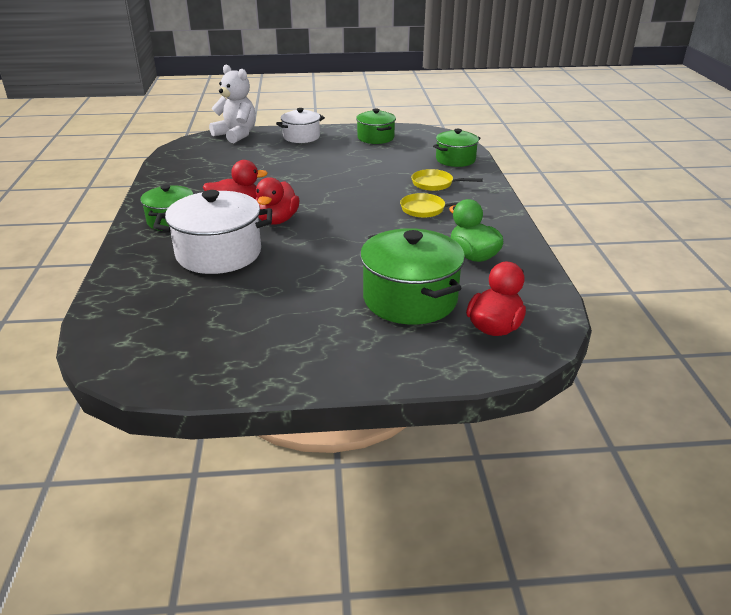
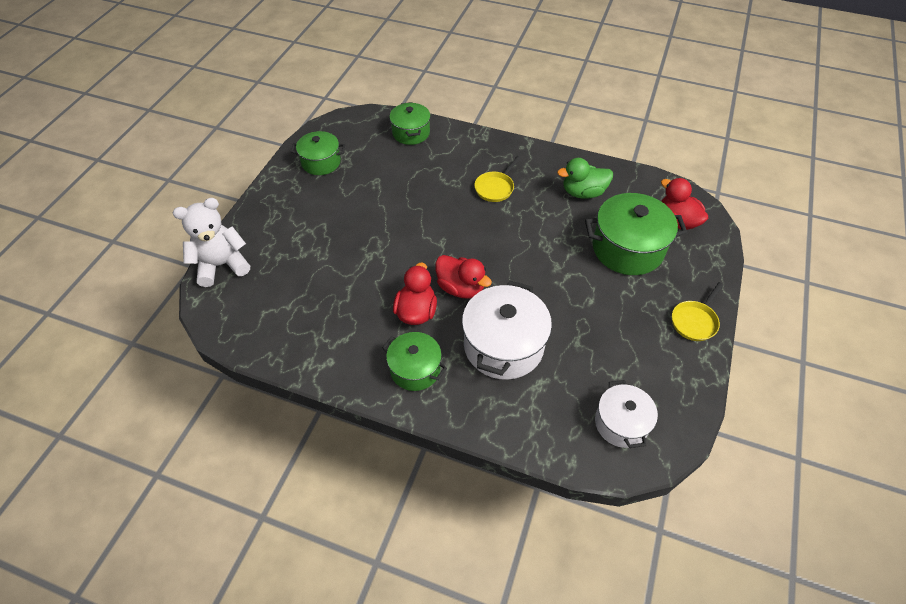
camera: 65 degrees left, 20 degrees up
white pot [276,108,325,143] -> white pot moved to [595,380,658,448]
yellow pan [411,169,483,191] -> yellow pan moved to [672,282,724,341]

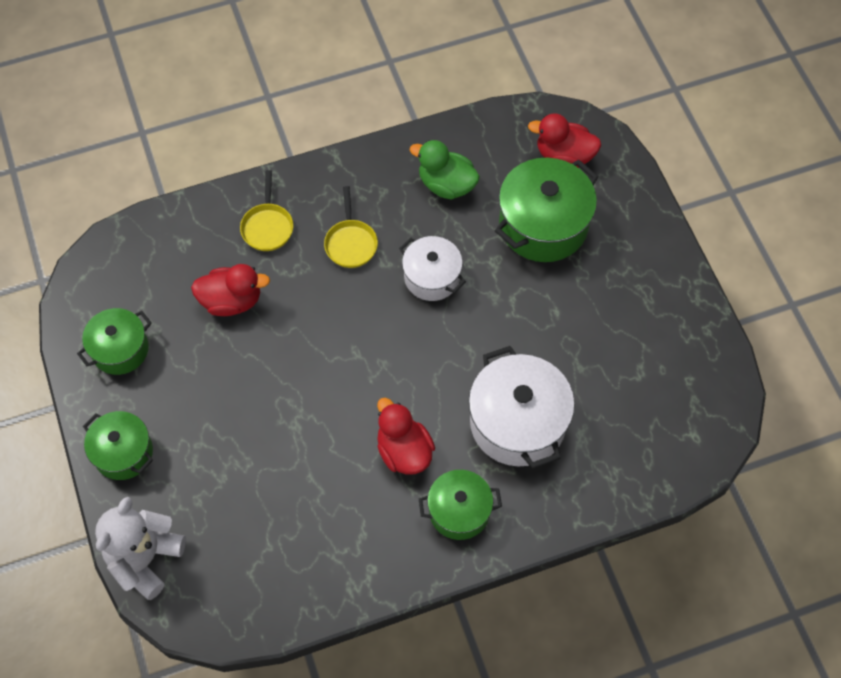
camera: 40 degrees left, 10 degrees up
green pot [389,102,431,145] -> green pot moved to [83,411,153,480]
red duck [435,255,492,298] -> red duck moved to [191,264,270,316]
green duck [557,158,613,199] -> green duck turned 75 degrees clockwise [410,140,480,200]
white pot [595,380,658,448] -> white pot moved to [399,236,466,301]
yellow pan [672,282,724,341] -> yellow pan moved to [240,170,293,251]

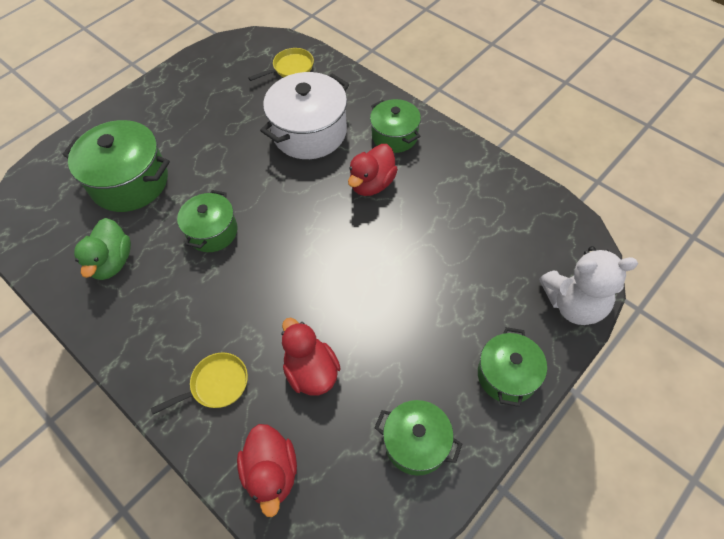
camera: 115 degrees left, 5 degrees down
yellow pan [324,186,378,268] -> yellow pan moved to [248,48,314,81]
white pot [399,236,466,301] -> green pot [177,190,238,252]
red duck [528,113,601,168] -> red duck moved to [237,424,297,517]

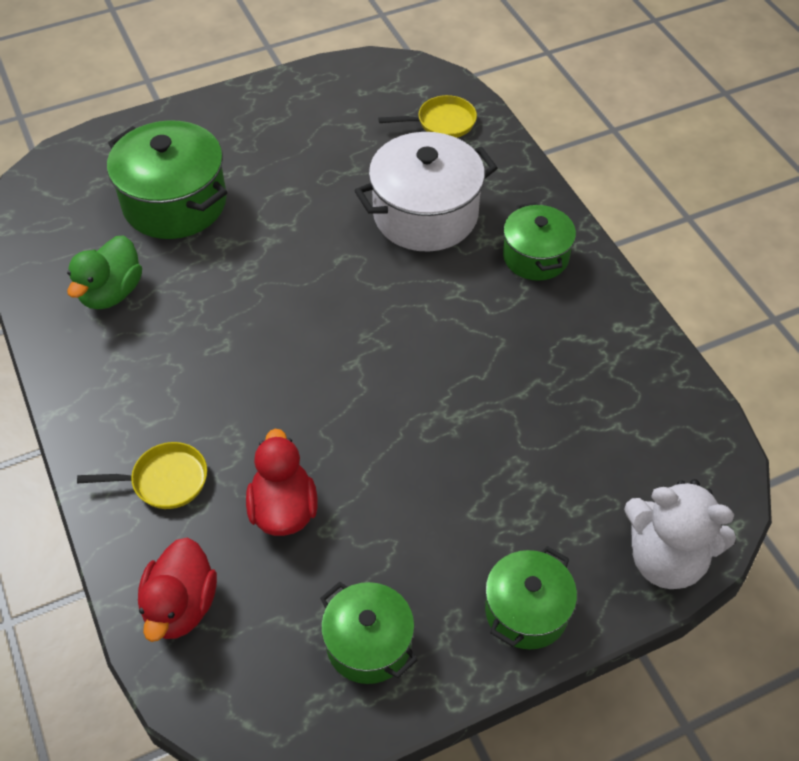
camera: 20 degrees right, 5 degrees down
green pot [177,190,238,252] -> none
red duck [348,144,398,196] -> none

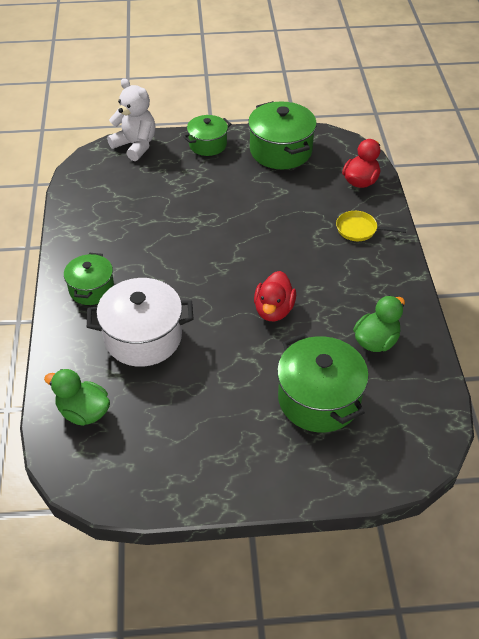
camera: 160 degrees left, 5 degrees down
red duck [246,429,318,536] -> red duck moved to [254,271,296,321]
green pot [320,582,417,684] -> green pot [248,101,317,169], size x1.63
yellow pan [378,95,477,138] -> green duck [44,369,110,426]

